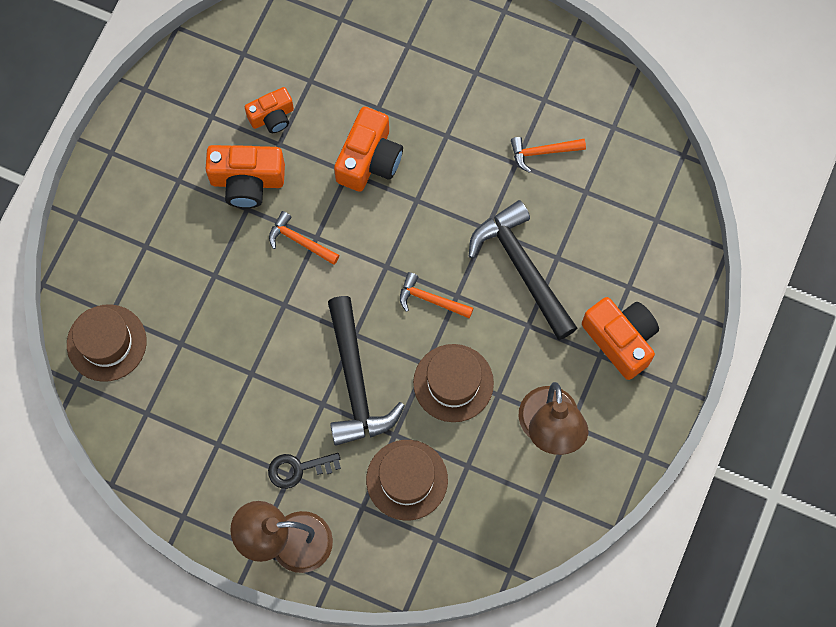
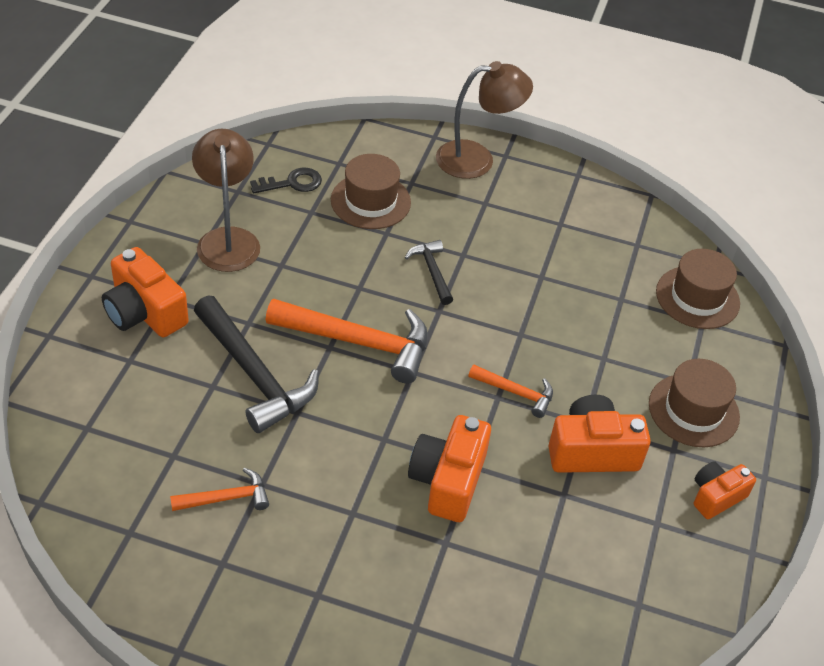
camera: 170 degrees right, 25 degrees down
orange camera [245,87,294,133] -> orange camera moved to [694,461,756,519]
black key [268,453,341,489] -> black key moved to [250,168,322,194]
black hammer [328,296,405,445] -> black hammer [405,240,453,305], size x0.52
orange hammer [400,272,473,319] -> orange hammer [266,299,428,383], size x1.93
brown hat [413,344,494,422] -> brown hat moved to [649,359,740,447]

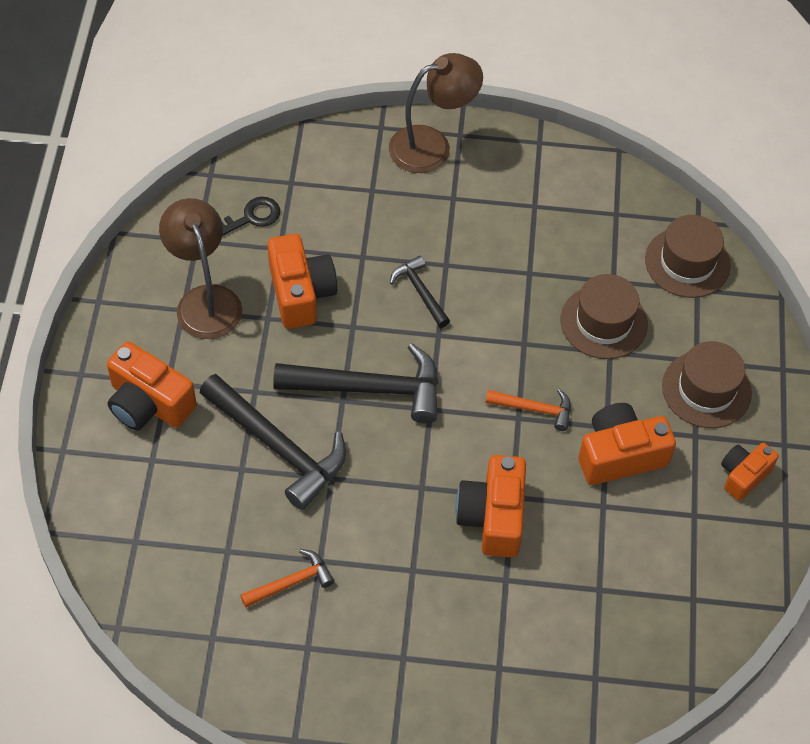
camera: 10 degrees left, 10 degrees up
orange hammer [266,299,428,383] -> black hammer [273,343,438,424]
brown hat [331,154,411,229] -> brown hat moved to [561,274,648,359]
none -> orange camera [267,234,337,329]

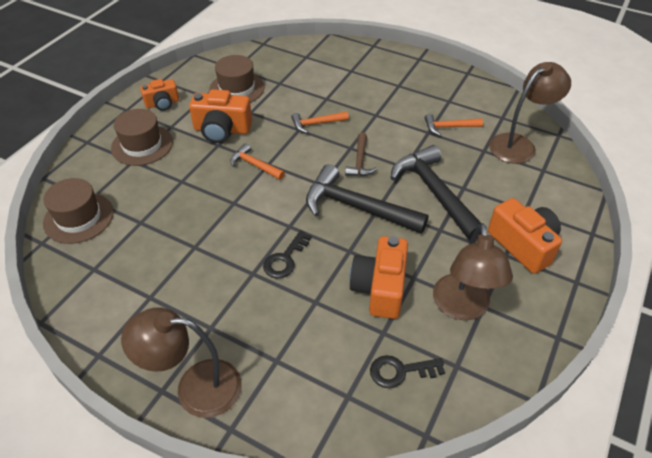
camera: 155 degrees left, 10 degrees down
black hammer [390,255,450,328] -> black key [263,230,311,278]
orange camera [455,455,526,558] -> orange hammer [291,111,349,134]
brown hat [561,274,648,359] -> brown hat moved to [209,55,265,103]
none -> brown hammer [345,133,377,176]
none -> brown lamp [489,62,571,164]

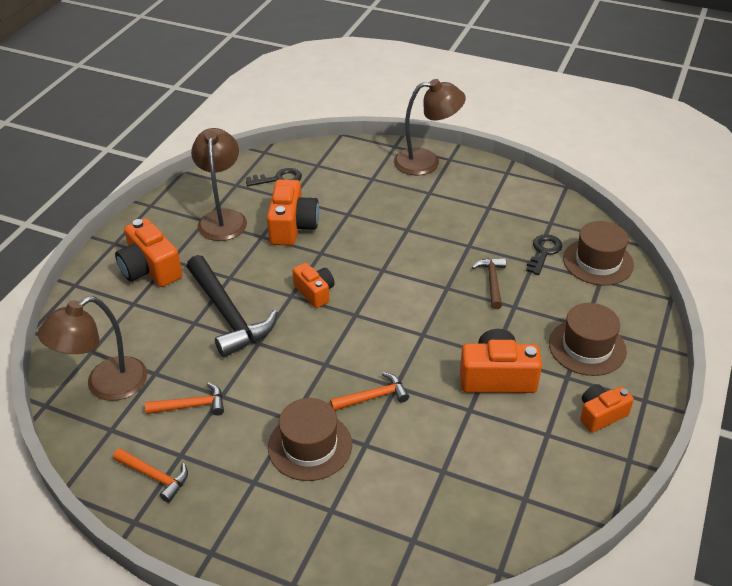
camera: 175 degrees right, 5 degrees down
brown hat [209,55,265,103] -> brown hat moved to [268,398,352,481]
orange hammer [230,143,285,180] -> orange hammer moved to [113,448,188,503]
black key [263,230,311,278] -> black key moved to [526,234,562,275]
black hammer [306,164,429,234] -> orange camera [292,263,334,308]
brown hammer [345,133,377,176] -> brown hammer moved to [472,258,506,309]

